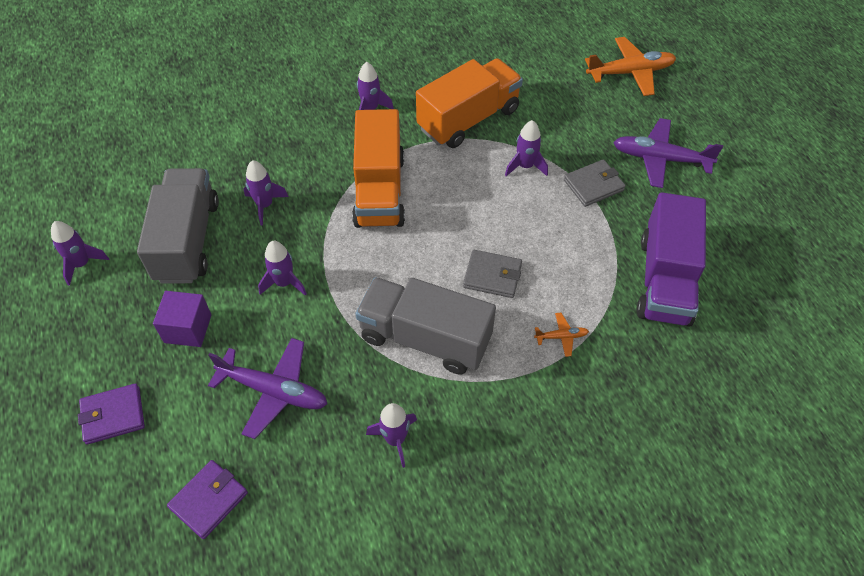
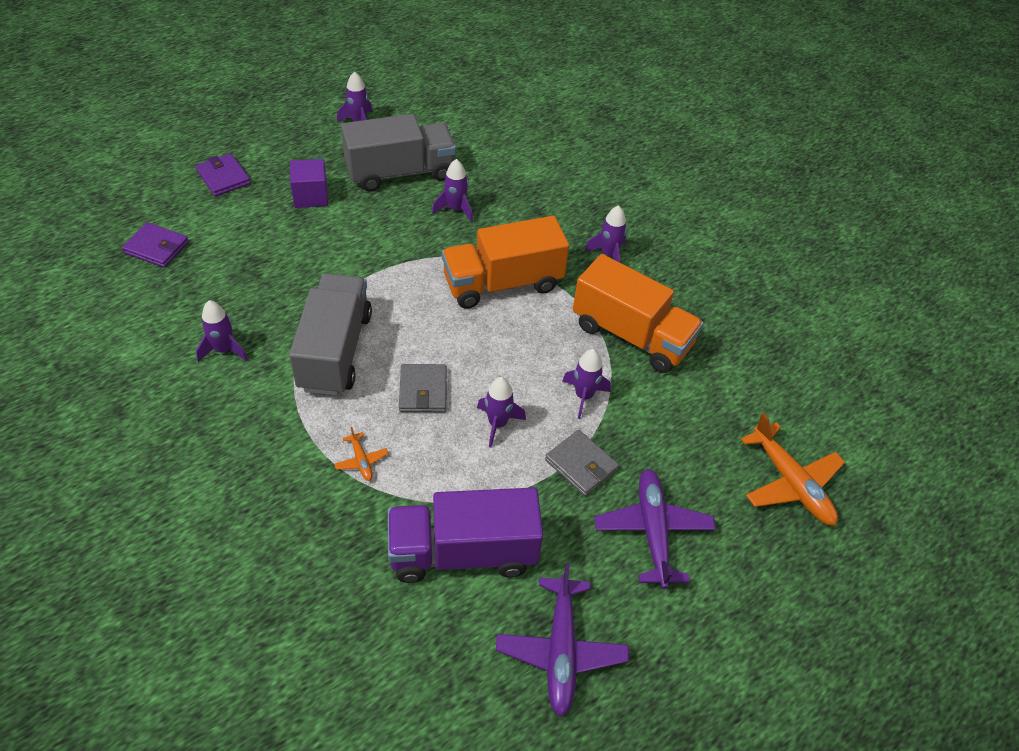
camera: 70 degrees right, 5 degrees down
purple plane [208,338,327,439] -> purple plane moved to [496,563,629,717]
purple rocket [258,241,307,296] -> purple rocket moved to [477,377,526,448]

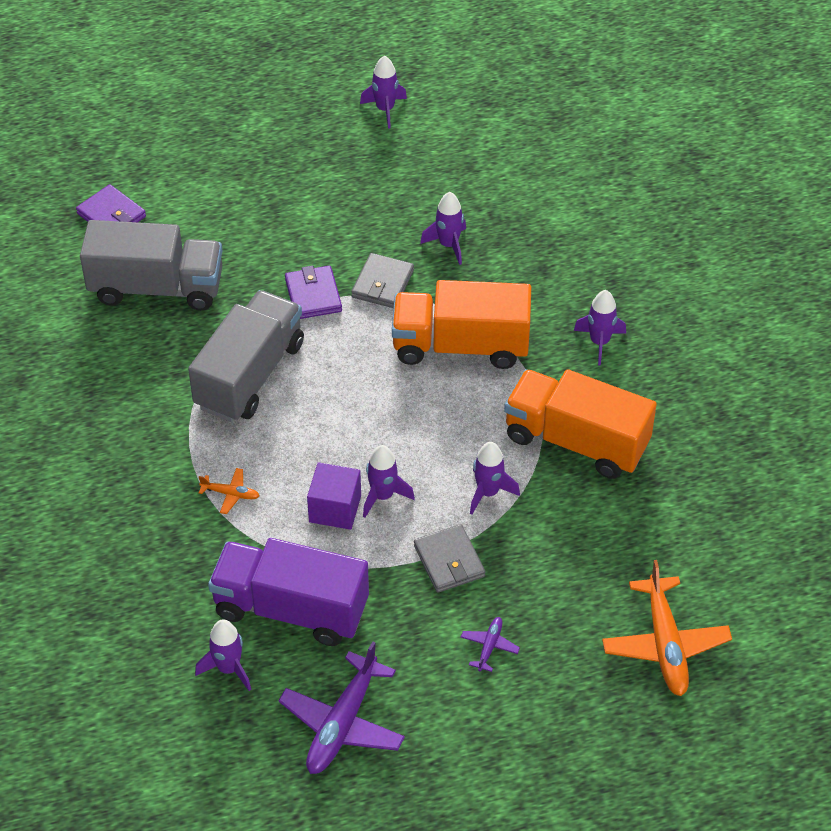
camera: 25 degrees right, 0 degrees up
purple wallet [196,153,251,196] -> purple wallet moved to [285,266,342,319]
purple rocket [196,300,248,362] -> purple rocket moved to [195,619,251,691]
purple cube [290,159,328,208] -> purple cube moved to [307,462,361,530]
orange plane [334,427,388,481] -> orange plane turned 75 degrees counterclockwise [199,468,260,514]
grey truck [341,114,456,192] -> grey truck moved to [80,220,222,311]
grey wallet [399,364,447,412] -> grey wallet moved to [351,253,414,308]
orange truck [573,254,703,373] -> orange truck turned 150 degrees clockwise [504,369,657,479]
purple plane [595,469,716,589] -> purple plane [461,617,520,672], size x0.47

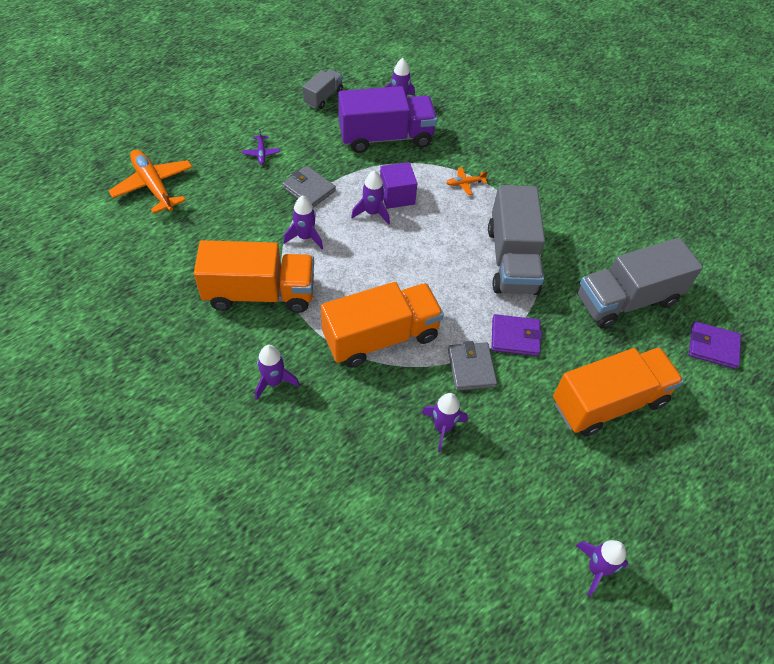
camera: 150 degrees right, 5 degrees up
purple plane [278,641,405,774] -> grey truck [303,69,343,109]
purple wallet [285,266,342,319] -> purple wallet turned 45 degrees counterclockwise [491,314,542,356]
none -> orange truck [553,347,684,437]

